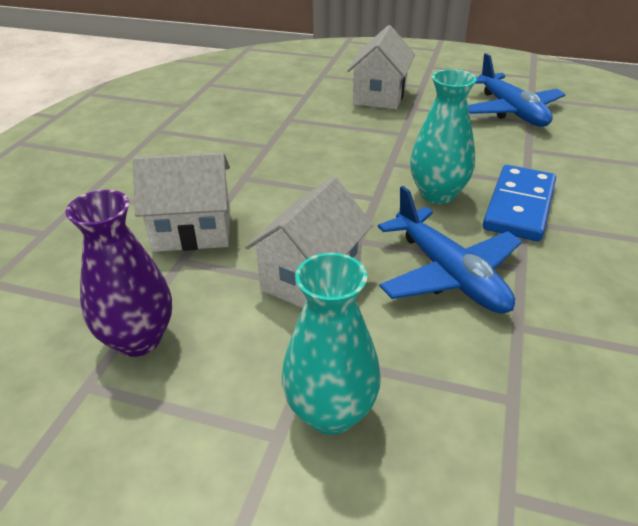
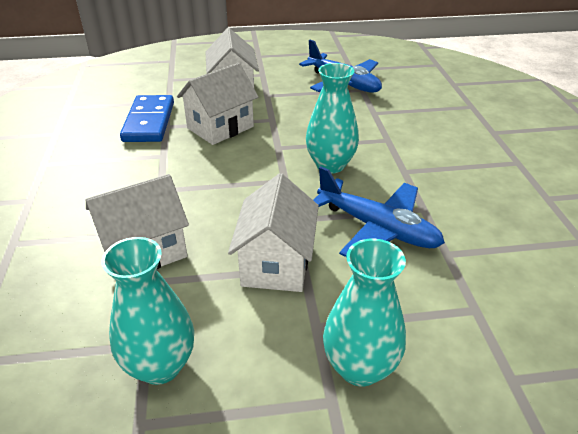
camera: 25 degrees left, 0 degrees up
purple vase [65,190,172,357] -> turquoise vase [101,237,194,385]
blue domino [483,165,556,241] -> blue domino moved to [120,95,174,142]
none -> white house [177,63,258,145]

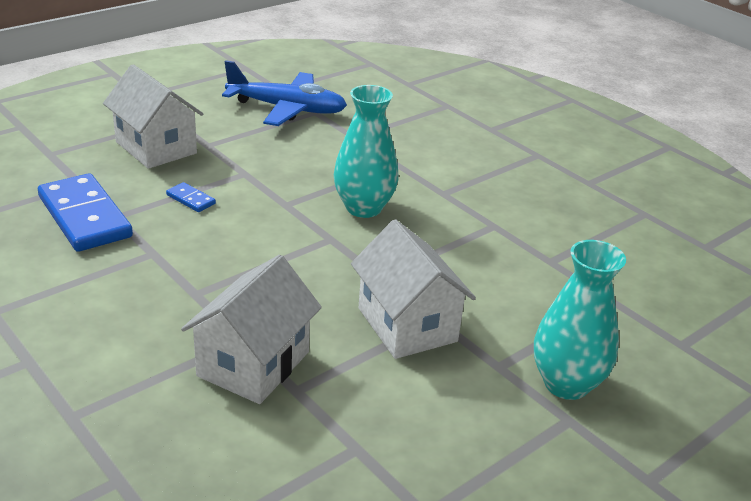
camera: 35 degrees left, 5 degrees down
turquoise vase [101,237,194,385] -> none
white house [177,63,258,145] -> blue domino [166,182,216,212]
blue plane [313,167,445,257] -> none

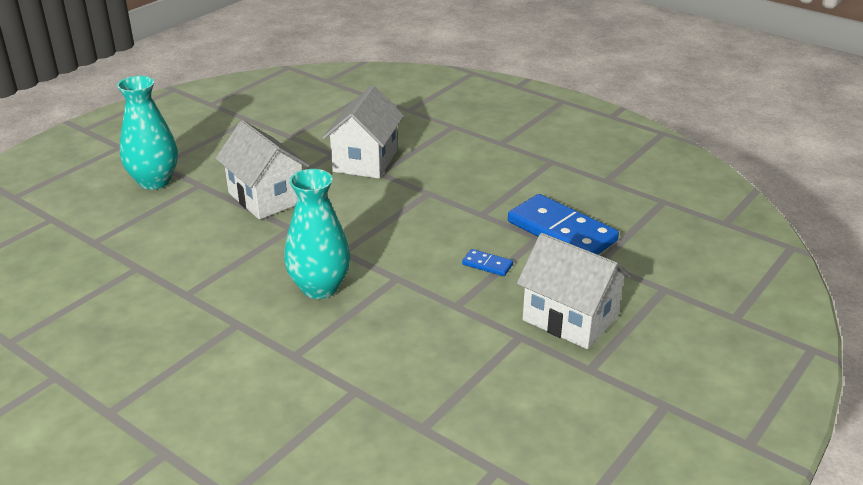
camera: 170 degrees right, 0 degrees up
blue plane [222,60,347,126] -> none

